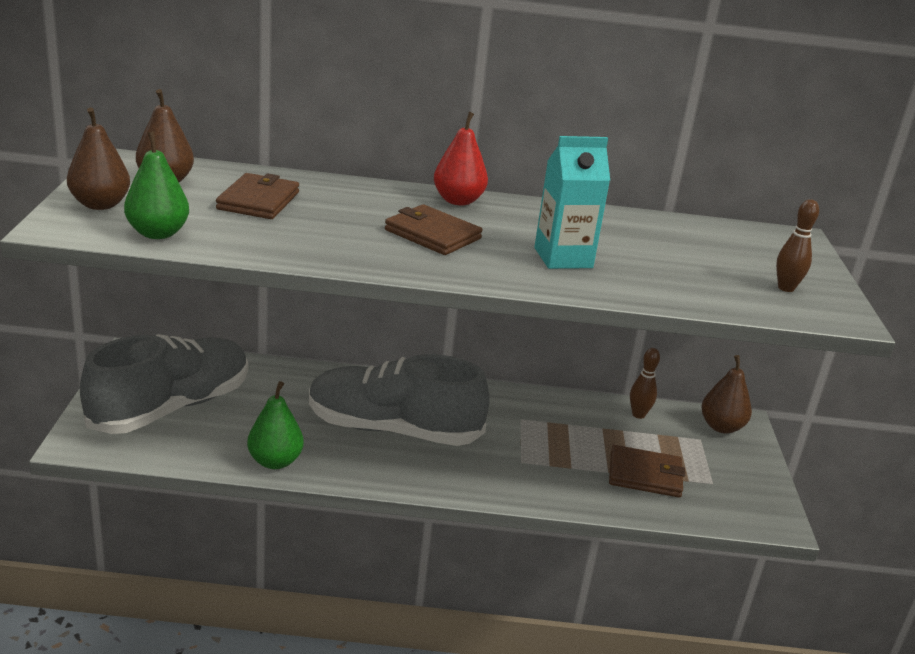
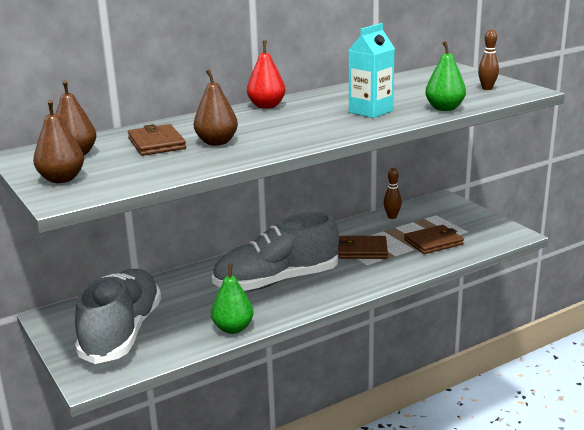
camera: 30 degrees left, 5 degrees down
green pear [124,131,189,239] -> green pear moved to [425,41,466,111]
brown wallet [385,204,483,255] -> brown wallet moved to [339,236,388,259]
brown pear [701,355,752,434] -> brown pear moved to [194,69,238,145]

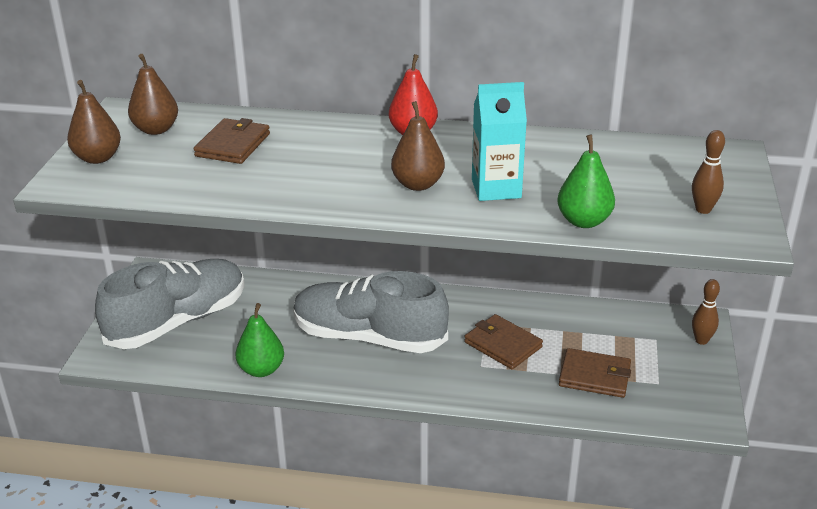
camera: 40 degrees right, 10 degrees up
brown pear [194,69,238,145] -> brown pear moved to [391,101,445,191]
brown bowling pin [384,168,402,219] -> brown bowling pin moved to [692,279,720,345]

